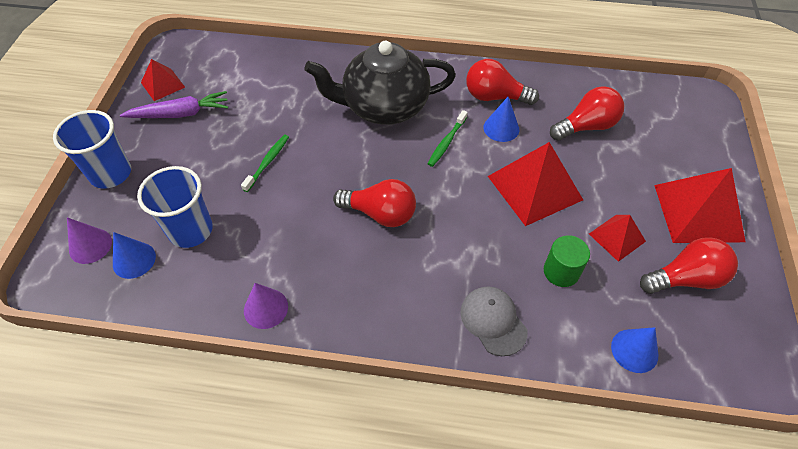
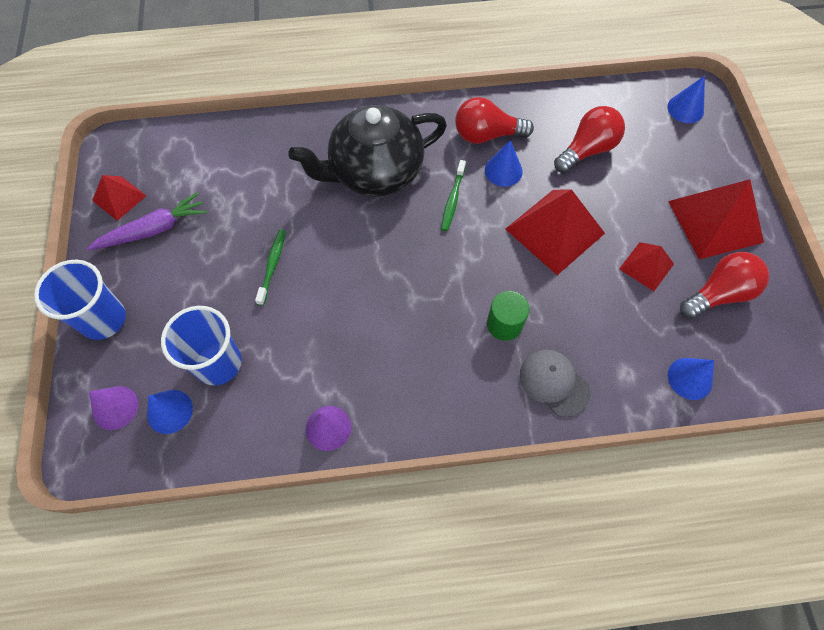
camera: 15 degrees left, 10 degrees up
red light bulb [333,179,416,227] -> none
green cylinder [544,235,590,287] -> green cylinder moved to [487,291,530,341]
none -> blue cone [667,76,705,123]

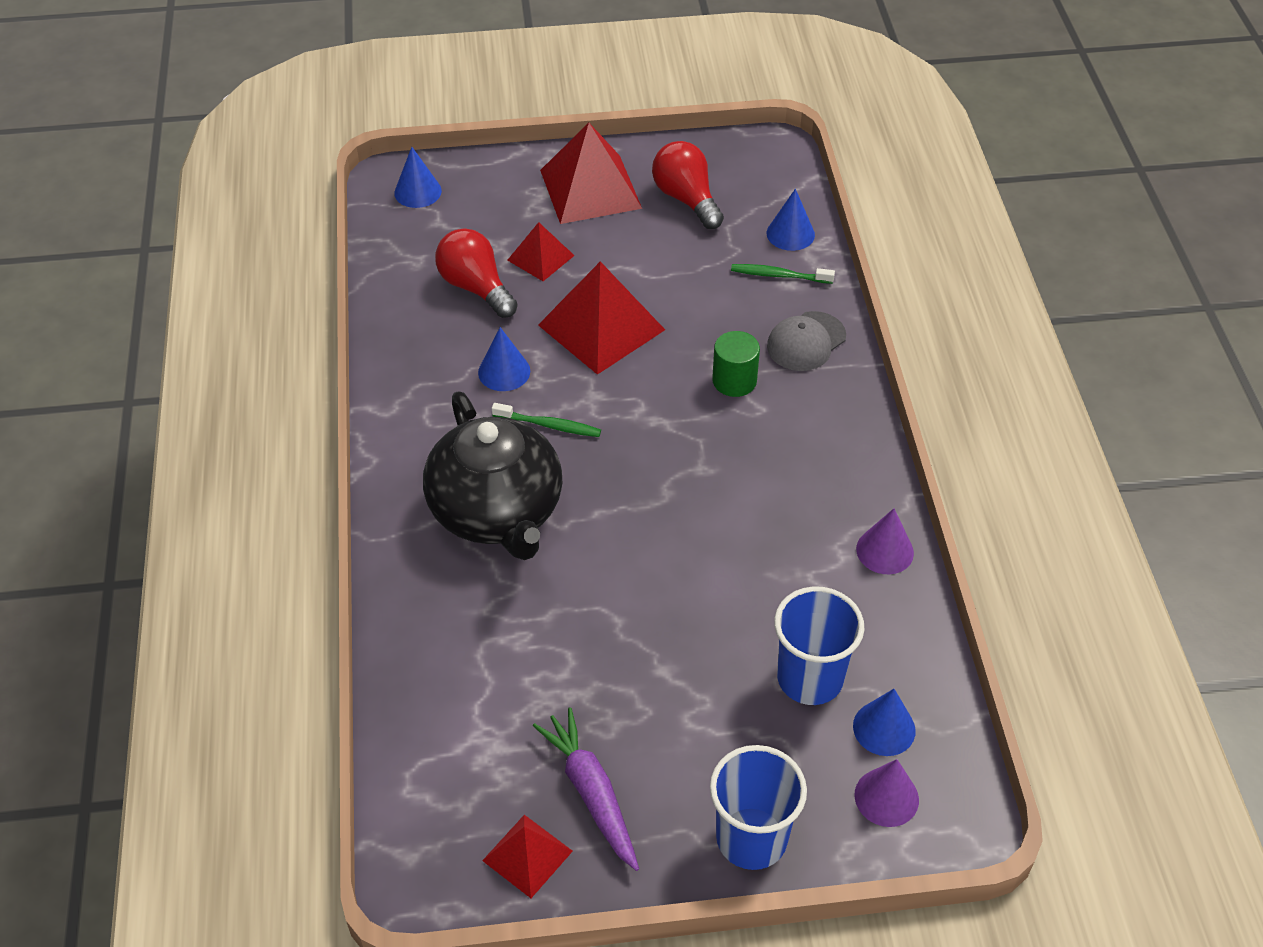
camera: 90 degrees left, 15 degrees down
green toothbrush [255,230,286,305] -> green toothbrush moved to [731,264,835,284]
red light bulb [455,97,534,144] -> none
red pyramid [619,242,674,291] -> red pyramid moved to [507,222,575,281]

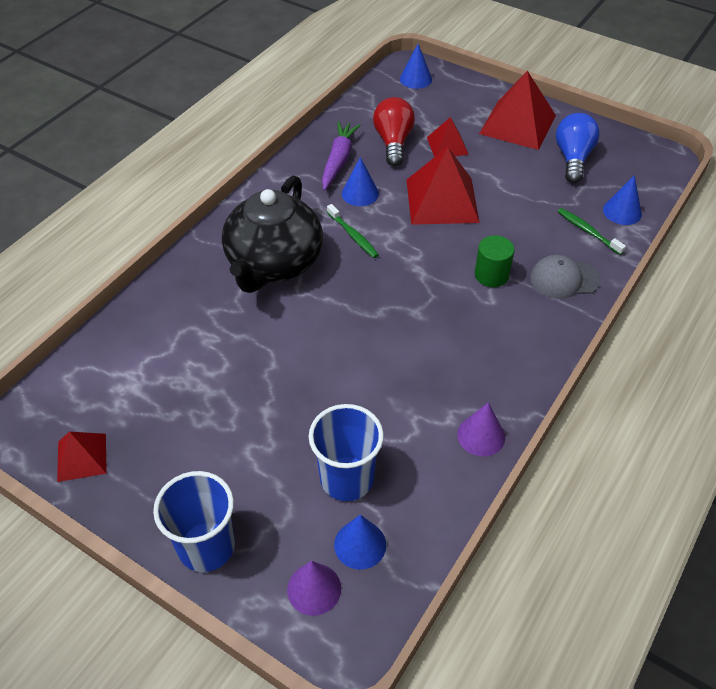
camera: 40 degrees right, 0 degrees up
purple carrot [533,707,639,871] -> purple carrot moved to [322,121,361,191]
red light bulb [652,141,724,229] -> blue light bulb [556,113,599,183]

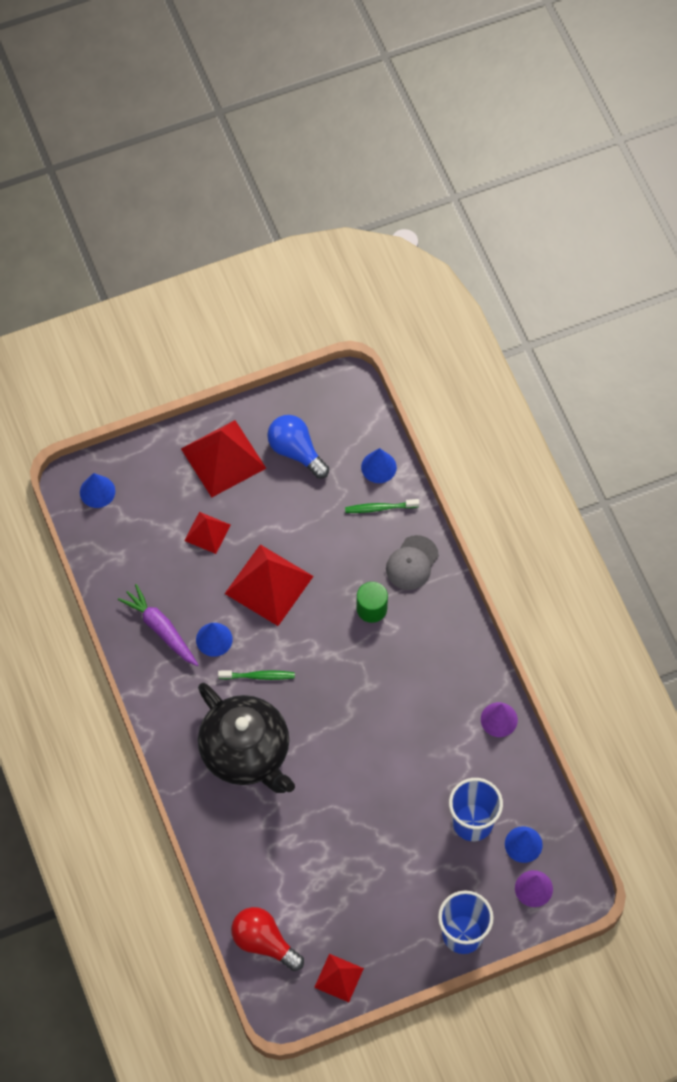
camera: 55 degrees left, 15 degrees up
red light bulb [373,97,415,166] -> red light bulb moved to [231,907,304,971]

